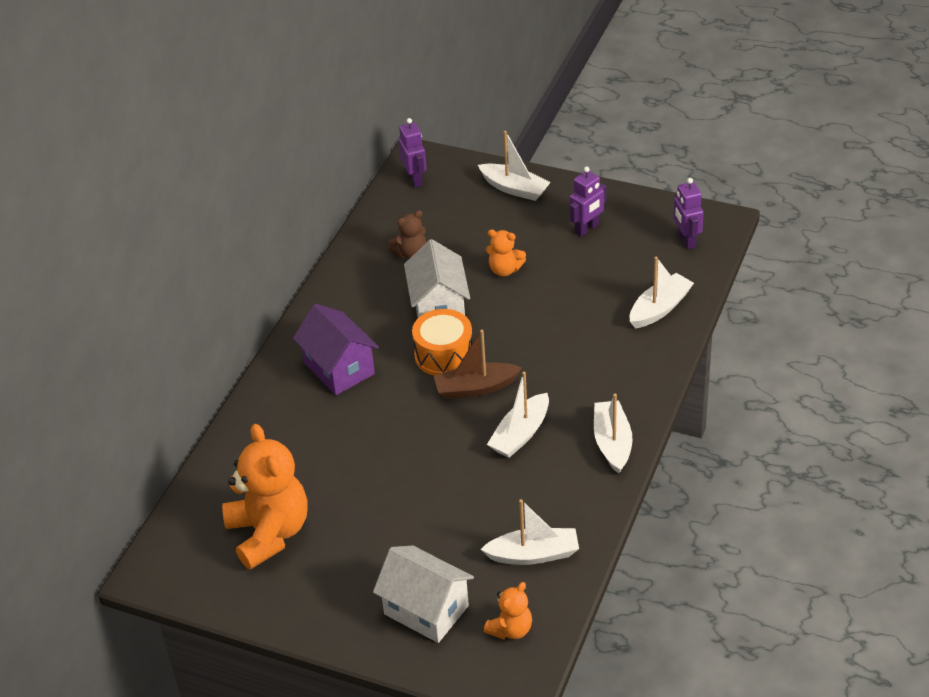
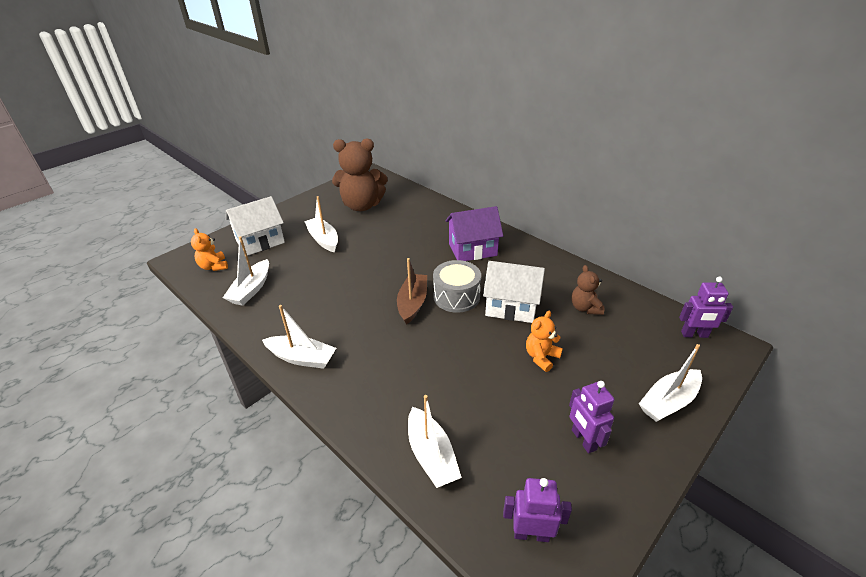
camera: 110 degrees right, 5 degrees down
orange teddy bear [222,424,308,570] -> brown teddy bear [332,138,388,211]
orange drum [412,309,473,376] -> grey drum [433,260,481,313]
white boat [487,372,549,458] -> white boat moved to [304,196,338,253]

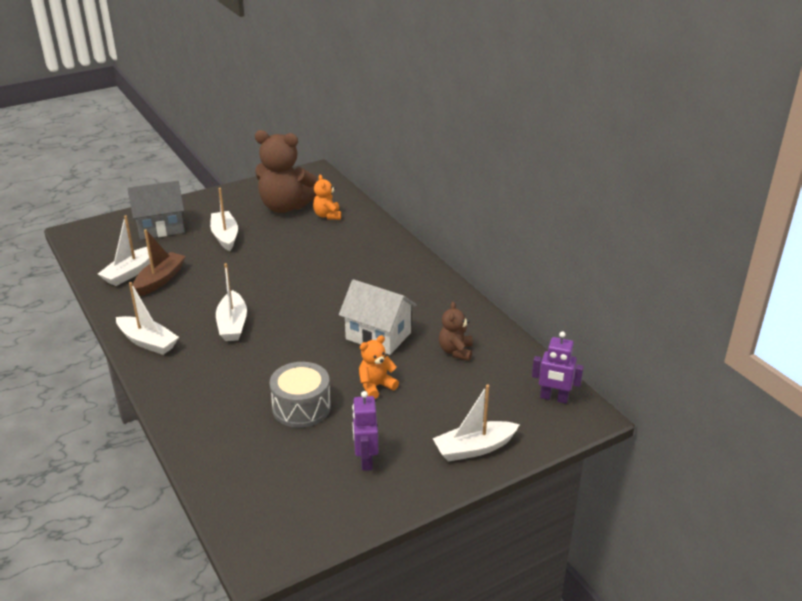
camera: 15 degrees right, 5 degrees down
orange teddy bear [191,228,228,271] -> orange teddy bear moved to [313,174,341,220]
white house [226,196,285,256] -> grey house [127,181,185,240]
brown boat [397,258,427,325] -> brown boat moved to [133,229,186,296]
white boat [408,395,462,488] -> white boat moved to [216,263,247,341]
grey drum [433,260,481,313] -> grey drum moved to [270,362,331,428]
purple house [445,206,503,261] -> none
purple robot [503,478,572,542] -> none

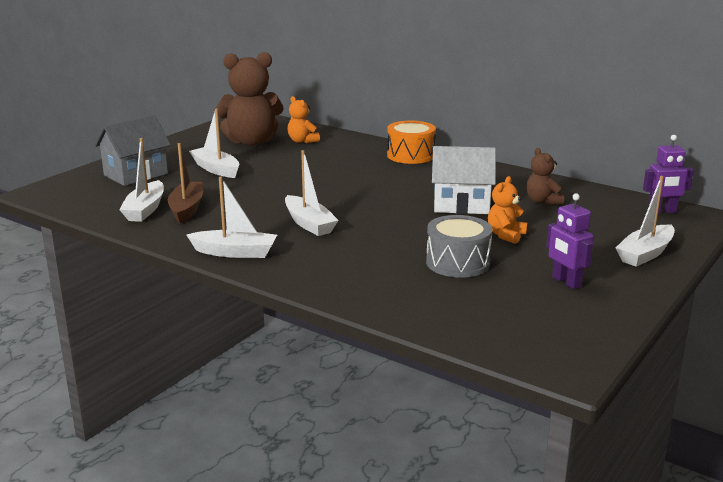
camera: 25 degrees left, 10 degrees down
none -> orange drum [387,121,436,164]

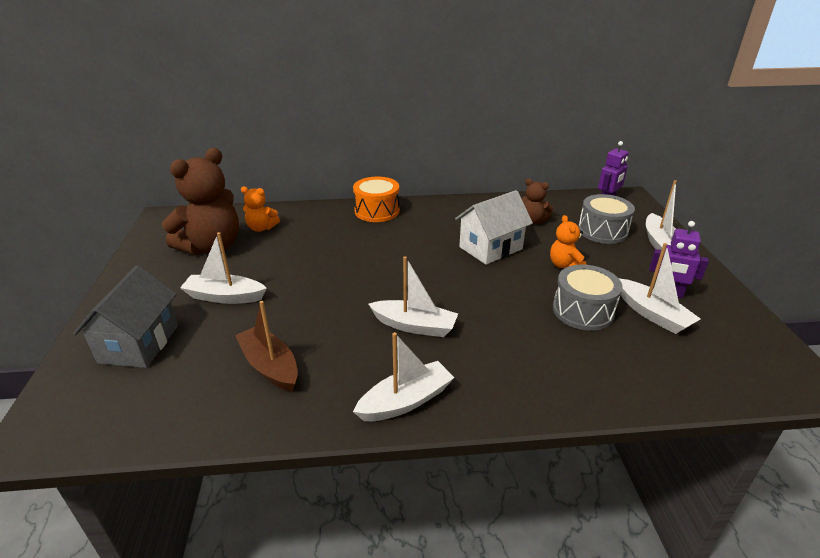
camera: 40 degrees left, 10 degrees up
white boat [119,138,164,222] -> white boat moved to [619,243,700,334]
none -> grey drum [578,194,635,244]

